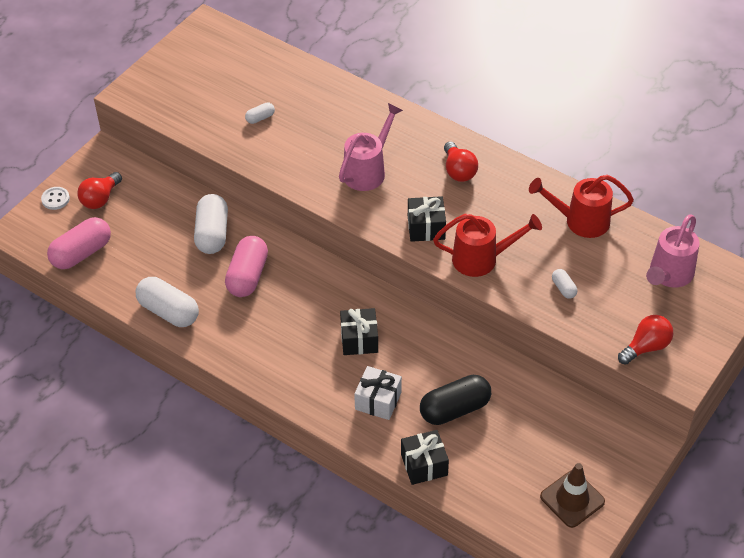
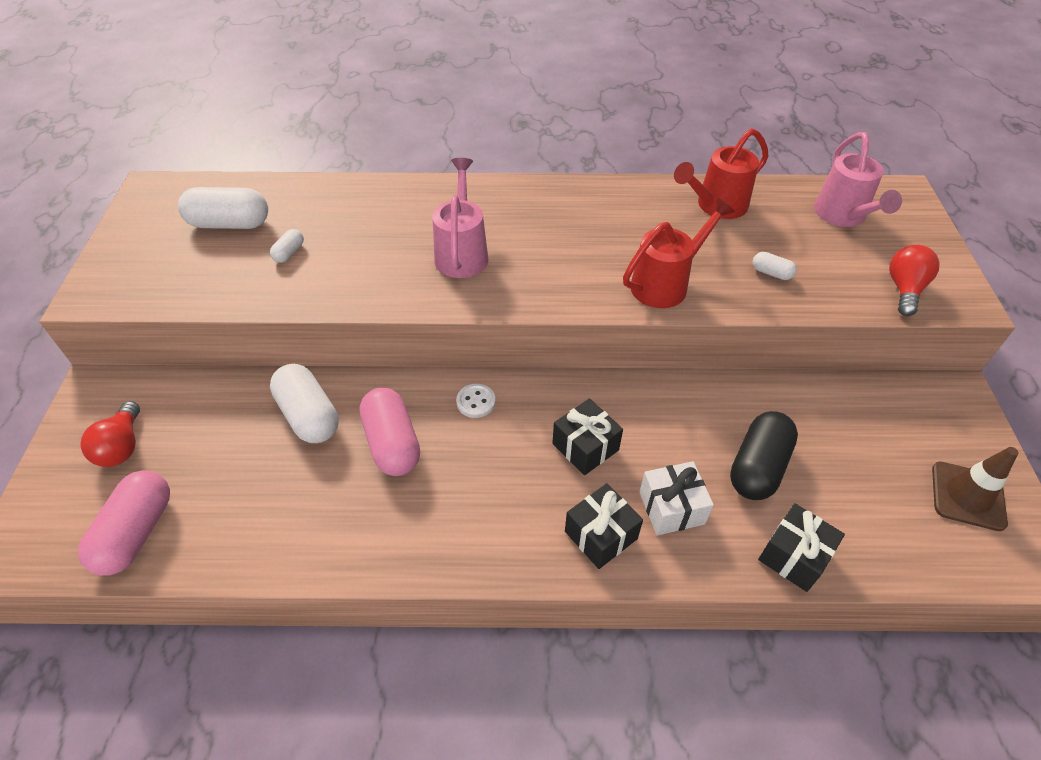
camera: 35 degrees left, 0 degrees up
white button [41,187,70,210] -> white button moved to [456,384,495,418]
white capsule [135,277,199,327] -> white capsule moved to [178,187,268,229]
black gift [408,196,446,242] -> black gift moved to [565,483,643,569]
red light bulb [444,141,478,182] -> none

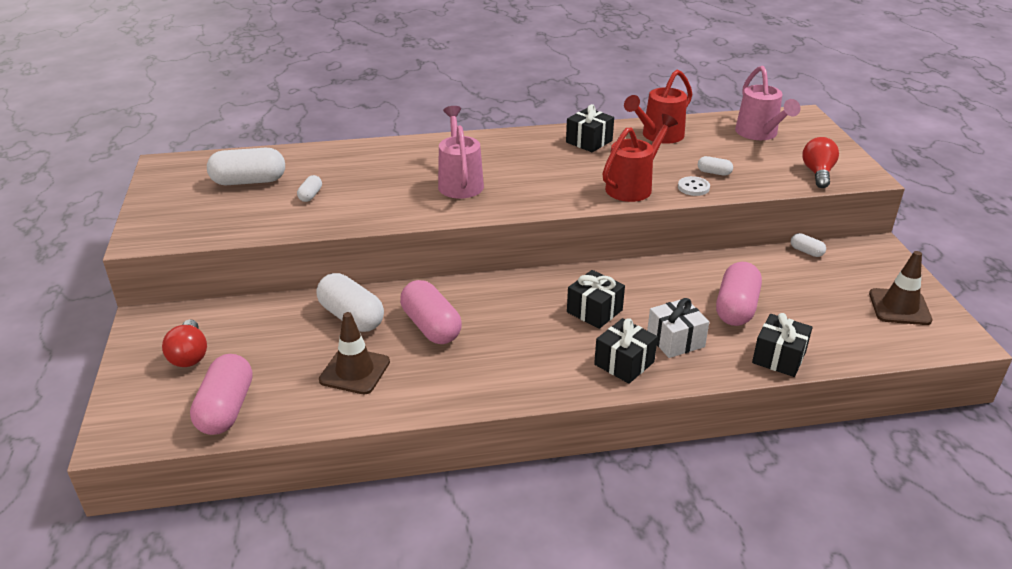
camera: 10 degrees left, 15 degrees down
white button [456,384,495,418] -> white button moved to [678,176,710,196]
black capsule [730,411,798,500] -> pink capsule [716,262,762,326]
none -> brown traffic cone [319,312,390,394]
none -> black gift [566,104,614,152]
none -> white capsule [791,233,826,257]

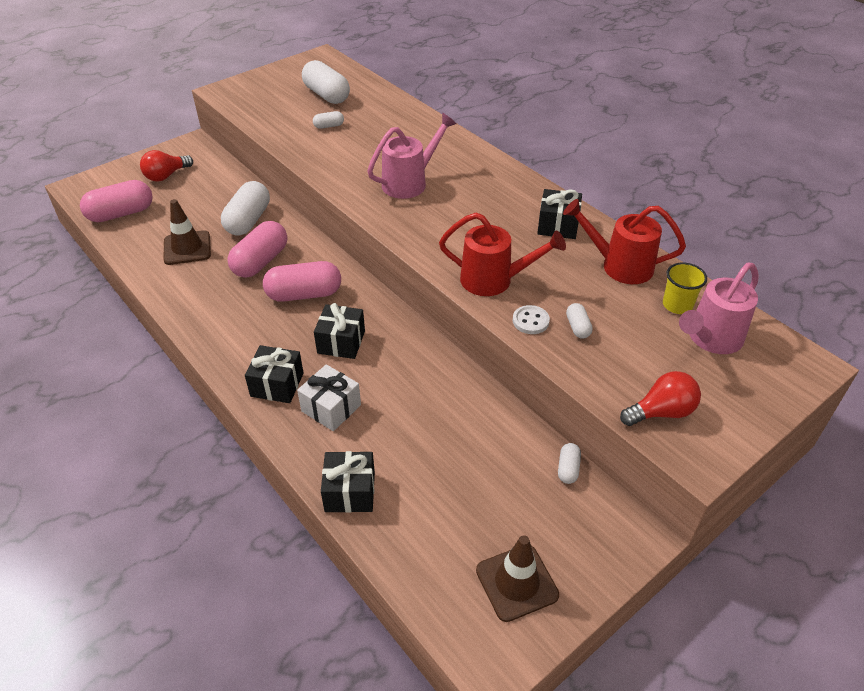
camera: 60 degrees right, 10 degrees up
pink capsule [716,262,762,326] -> pink capsule moved to [263,261,341,302]
none -> yellow cup [663,263,707,314]

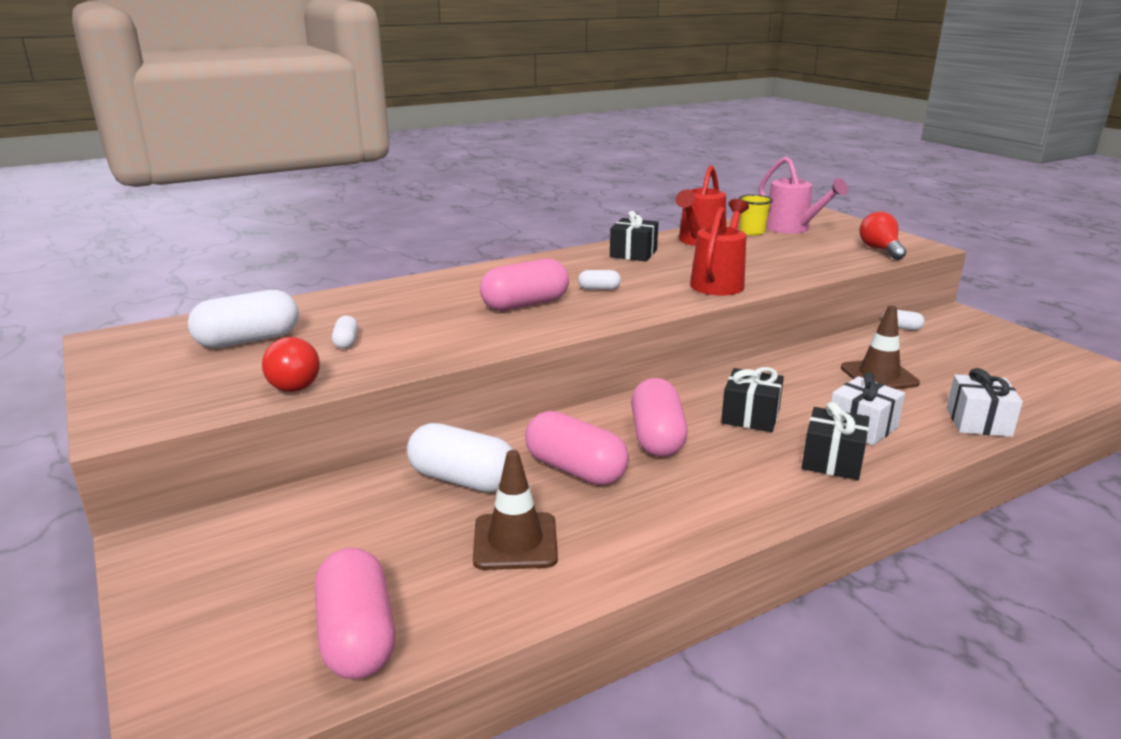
camera: 80 degrees left, 20 degrees down
red light bulb [140,150,193,182] -> red light bulb moved to [262,337,320,392]
black gift [321,451,375,513] -> white gift [947,368,1023,437]
pink watering can [367,113,456,199] -> pink capsule [480,259,569,311]
brown traffic cone [476,535,559,622] -> brown traffic cone moved to [841,306,920,389]
white button [513,305,550,334] -> none
white capsule [566,303,593,338] -> white capsule moved to [578,270,621,290]

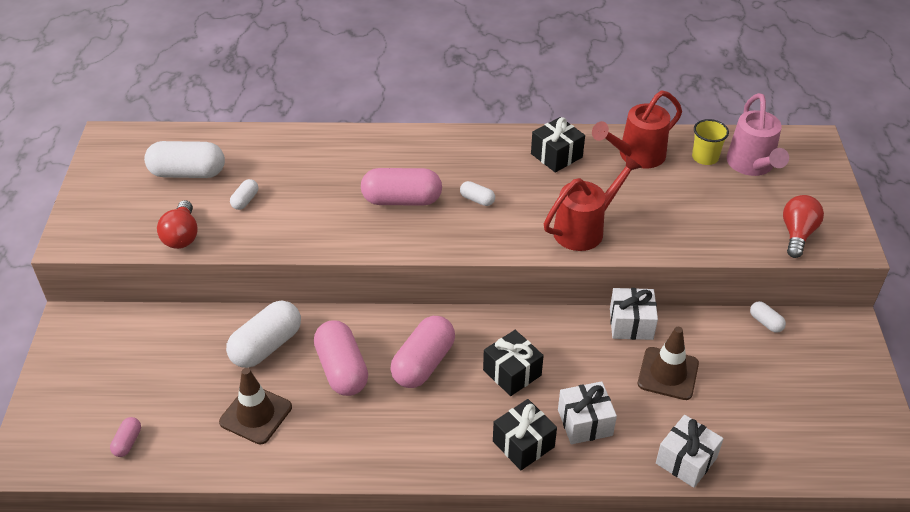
camera: 30 degrees right, 20 degrees up
pink capsule [315,548,395,679] -> pink capsule [110,417,141,457], size x0.47
white capsule [407,423,513,492] -> white capsule turned 75 degrees clockwise [226,301,301,368]
none -> white gift [610,288,658,340]

